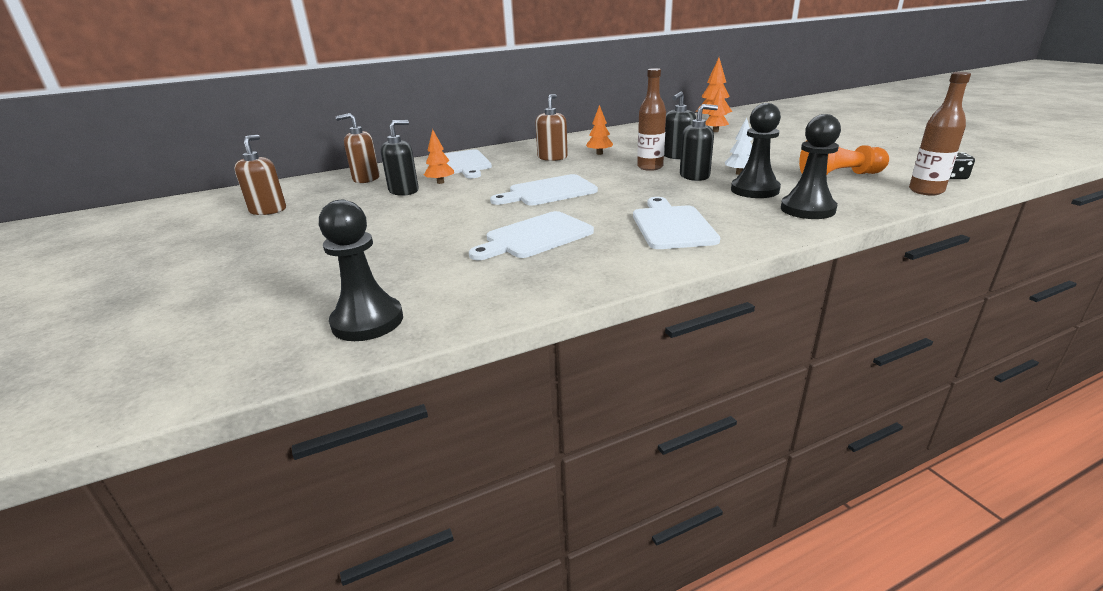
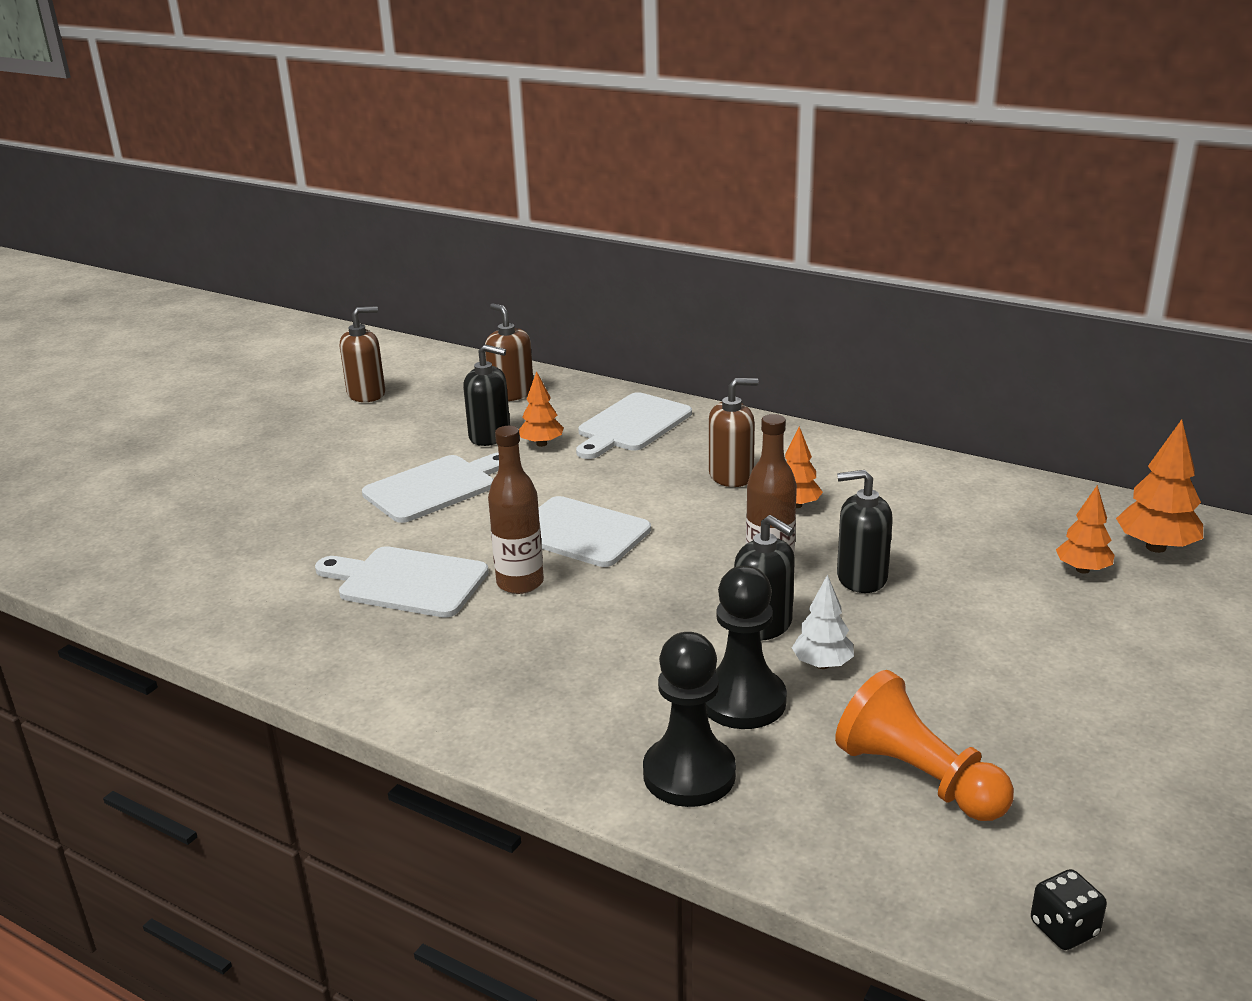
camera: 55 degrees right, 0 degrees up
black pawn [319,200,403,341] -> none
white cutting board [633,197,720,249] -> white cutting board moved to [362,452,499,523]
brown bottle [909,72,971,195] -> brown bottle moved to [488,426,544,594]

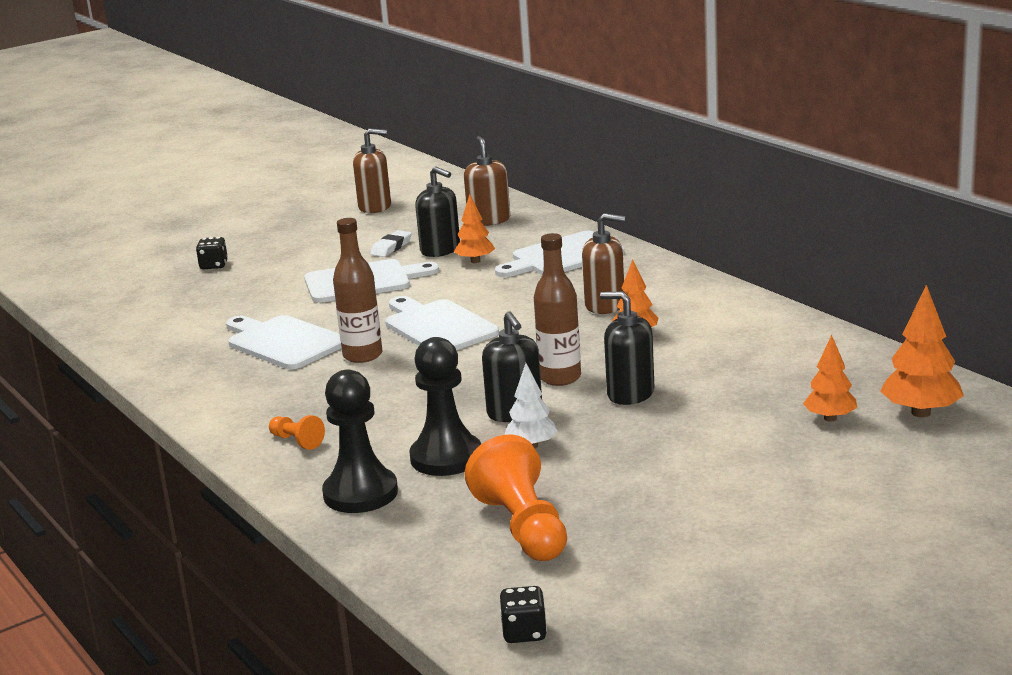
camera: 25 degrees right, 5 degrees down
none -> black dice [196,237,228,269]
none -> orange pawn [269,415,325,450]
none -> white eraser [370,230,412,257]

